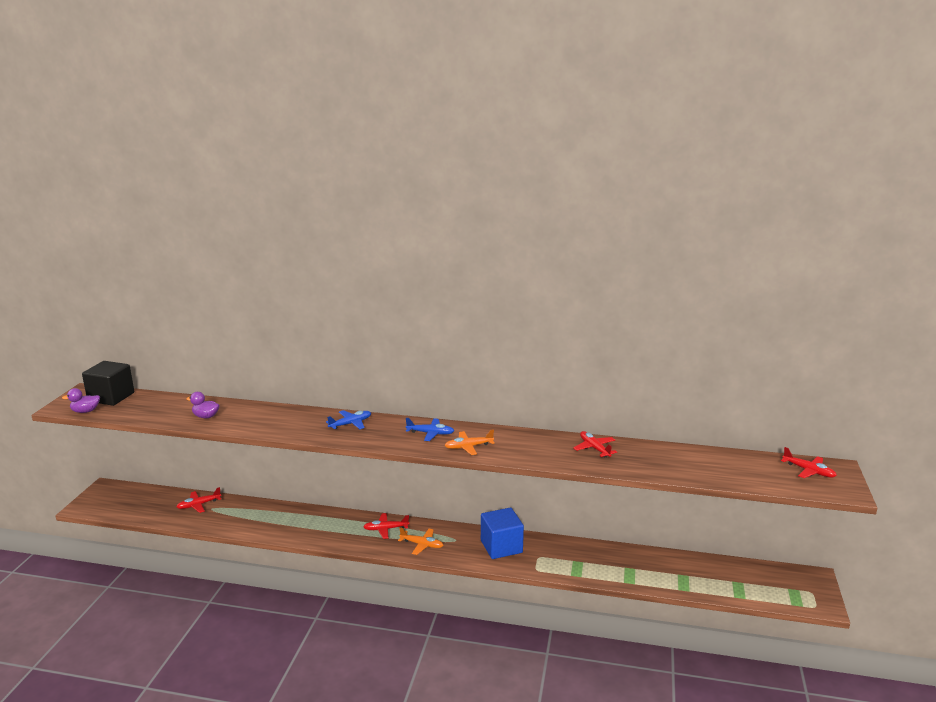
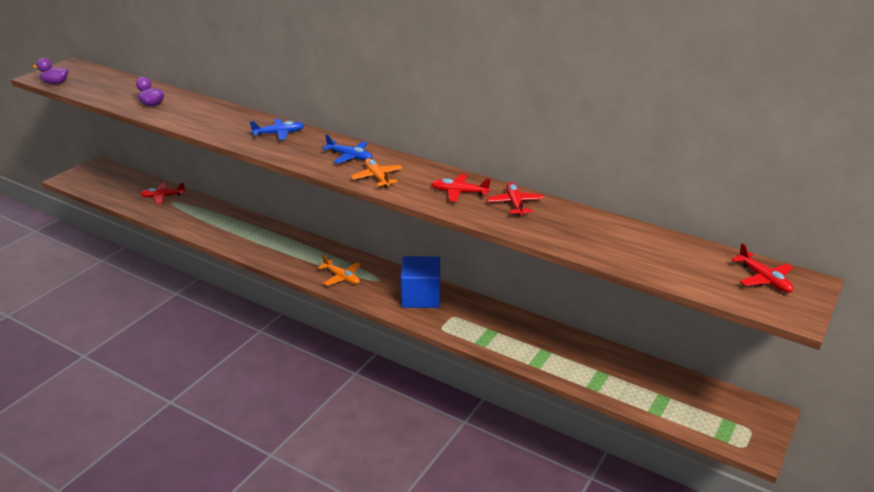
camera: 20 degrees right, 10 degrees up
black cube [82,361,134,406] -> none
red plane [363,513,409,539] -> red plane moved to [431,174,491,202]
orange plane [445,429,495,455] -> orange plane turned 60 degrees clockwise [351,158,403,187]

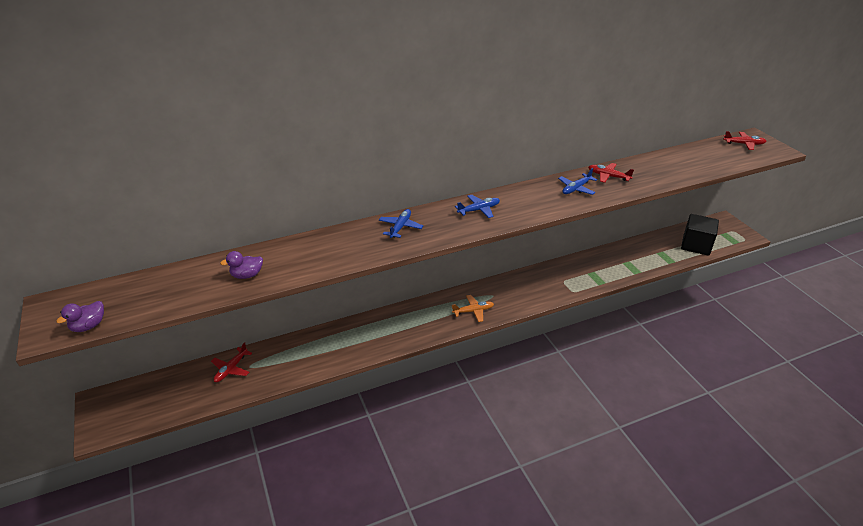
camera: 55 degrees left, 5 degrees up
orange plane [351,158,403,187] -> none
blue cube [400,256,440,308] -> none
red plane [431,174,491,202] -> blue plane [558,168,597,195]
none -> black cube [681,214,719,256]

